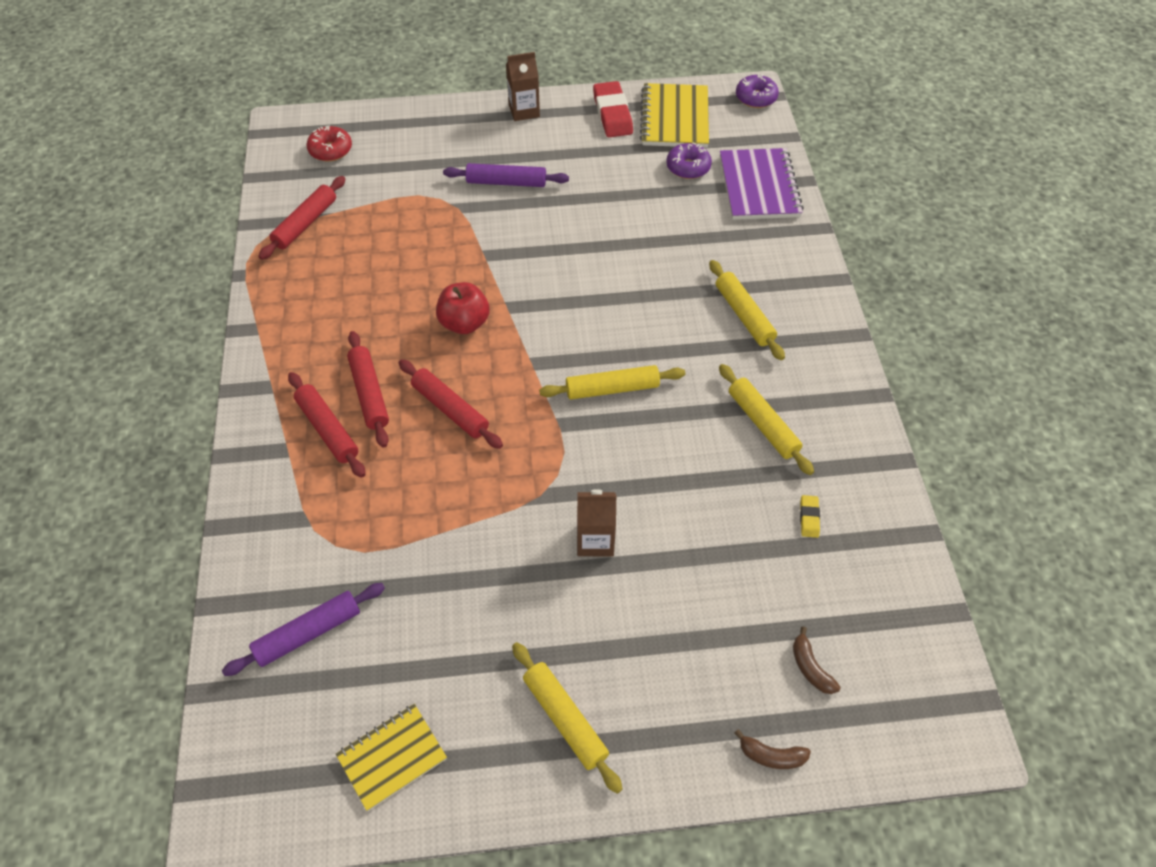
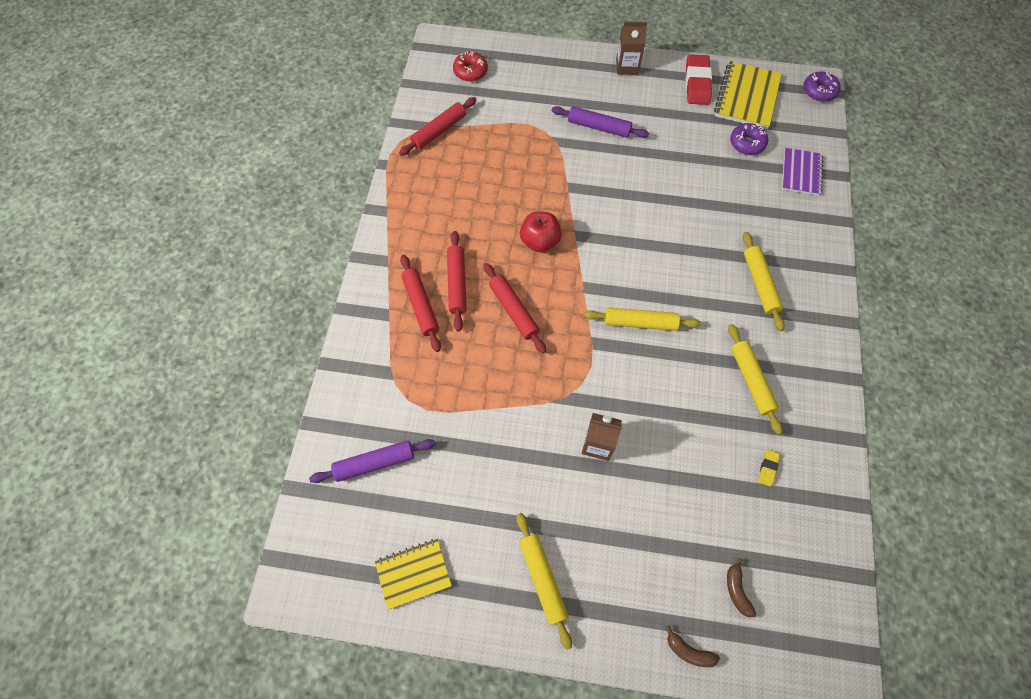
camera: 15 degrees right, 10 degrees up
purple notebook [720,148,804,220] -> purple notebook [782,148,823,196], size x0.66

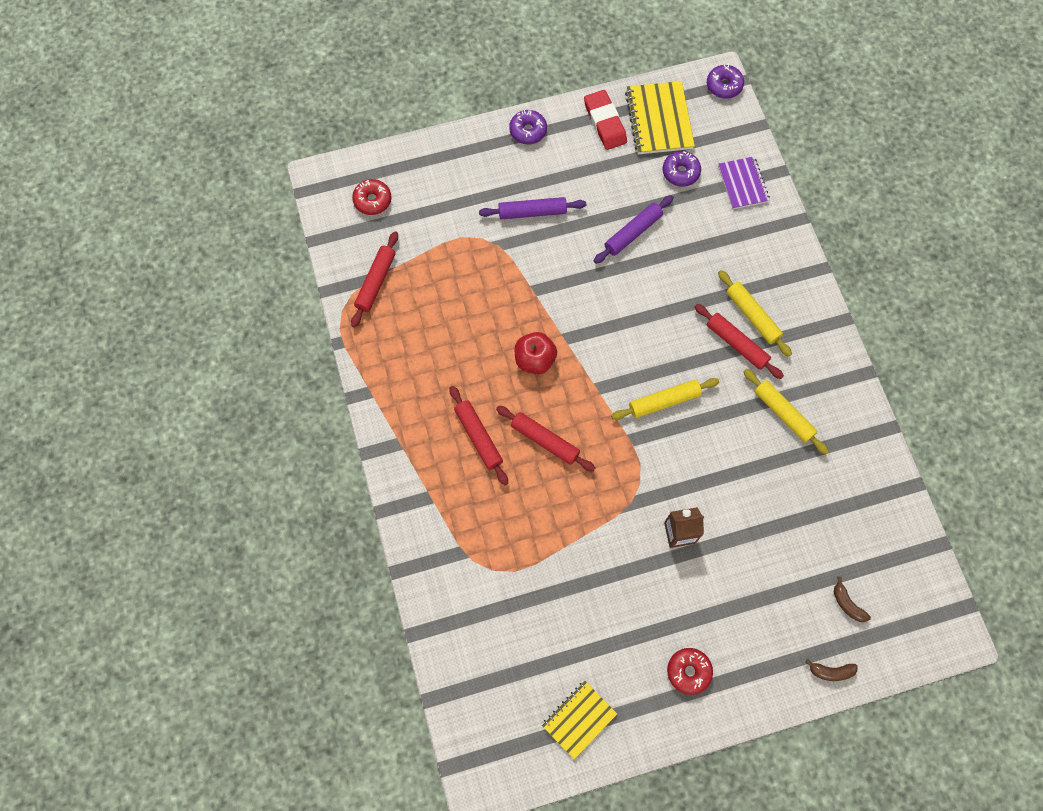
camera: 25 degrees left, 5 degrees up
purple rolling pin [309,439,435,483] -> purple rolling pin moved to [594,195,674,264]
red rolling pin [400,255,441,352] -> red rolling pin moved to [695,304,784,379]
yellow rolling pin [516,513,572,650] -> red donut [667,648,713,695]
brown carton [616,22,647,75] -> purple donut [509,110,547,144]
yellow eraser [758,450,780,487] -> none

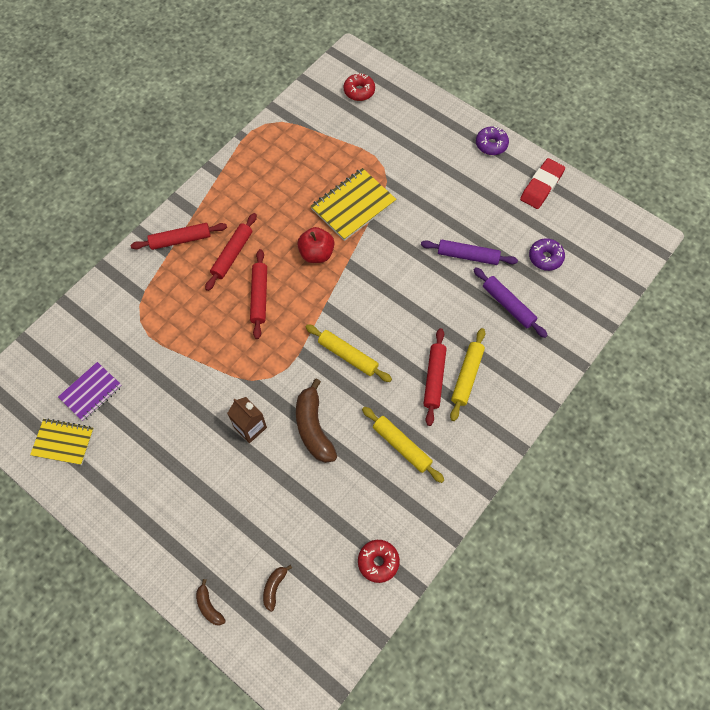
camera: 55 degrees right, 5 degrees down
red rolling pin [351,231,398,327] -> red rolling pin moved to [131,223,227,250]
purple rolling pin [479,197,586,219] -> purple rolling pin moved to [474,267,548,338]
yellow notebook [625,81,695,154] -> yellow notebook moved to [311,168,397,241]
red donut [667,648,713,695] -> red donut moved to [358,540,400,583]
purple donut [707,64,744,99] -> none
purple notebook [718,156,770,209] -> purple notebook moved to [58,362,122,422]
yellow rolling pin [743,369,829,455] -> yellow rolling pin turned 60 degrees counterclockwise [362,407,444,483]
none -> brown banana [296,379,337,463]

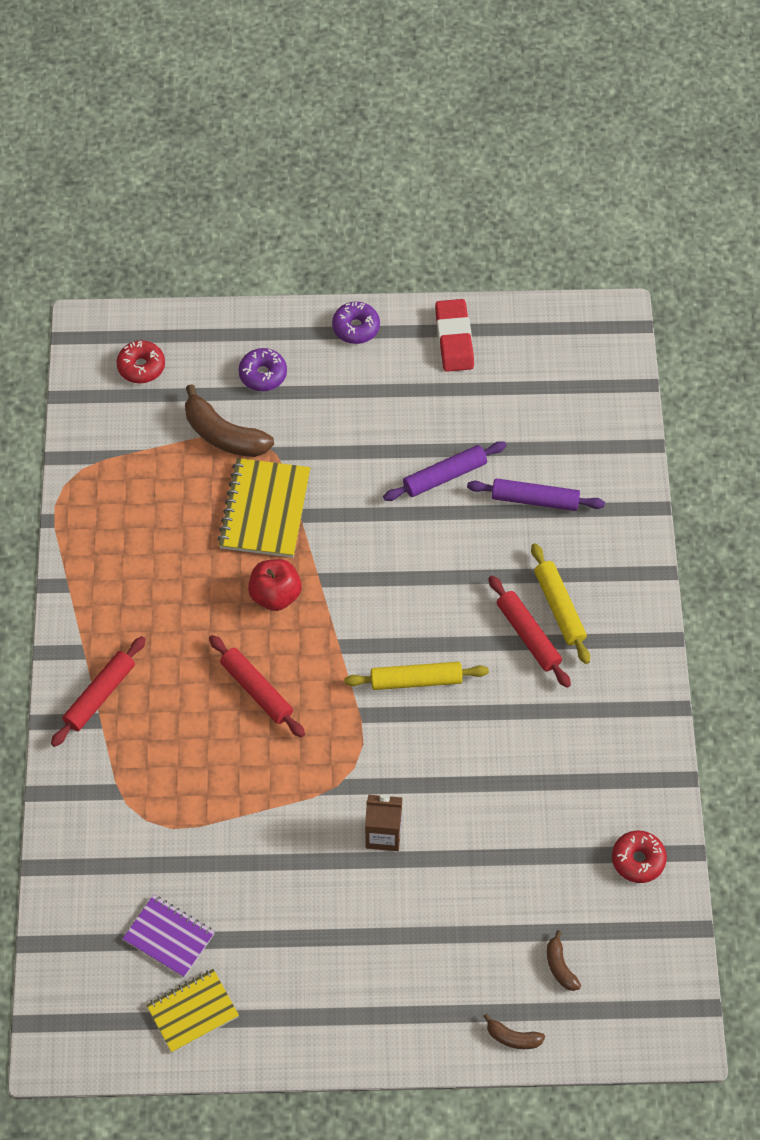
camera: 40 degrees left, 5 degrees down
purple notebook [58,362,122,422] -> purple notebook turned 60 degrees counterclockwise [122,895,215,977]
red rolling pin [205,213,257,291] -> none
brown banana [296,379,337,463] -> brown banana moved to [185,384,274,457]
yellow rolling pin [362,407,444,483] -> none
purple donut [529,238,565,271] -> purple donut moved to [239,348,287,391]

